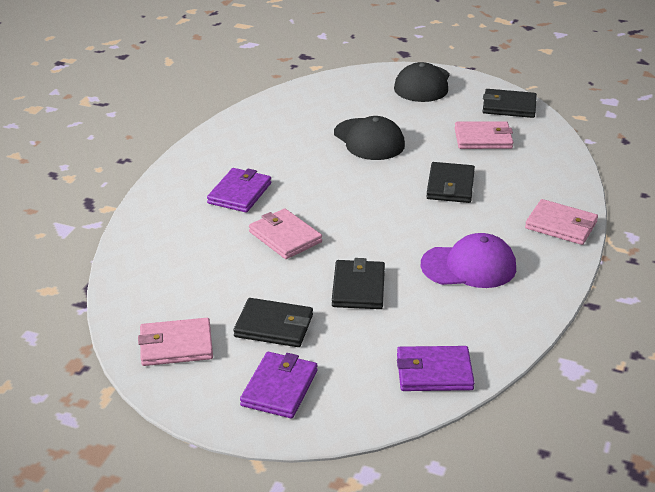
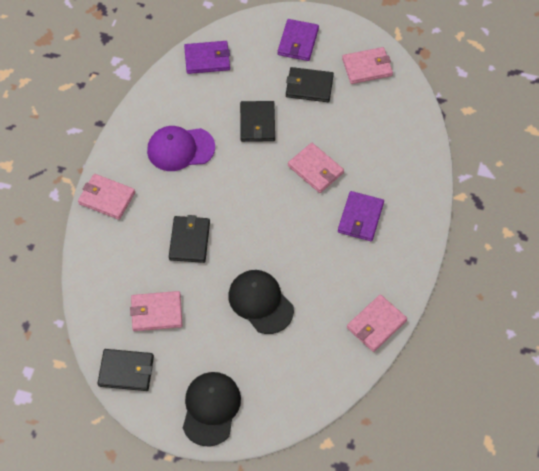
camera: 175 degrees right, 25 degrees up
none -> pink wallet [347,294,407,352]

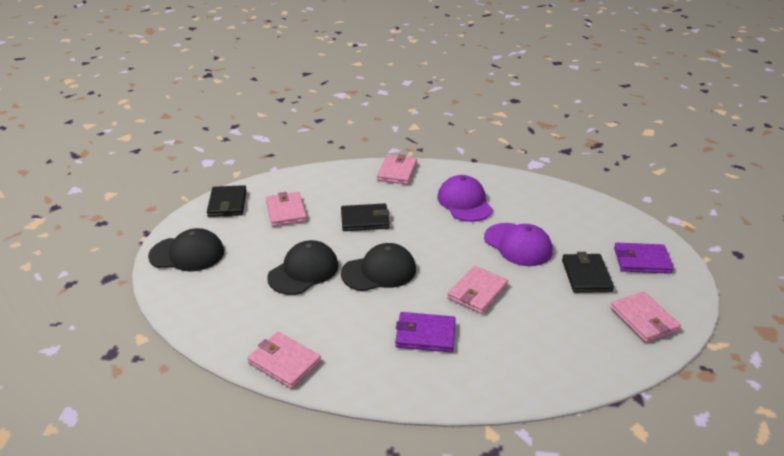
camera: 80 degrees right, 25 degrees down
purple wallet [184,41,230,74] -> none
black wallet [240,101,275,142] -> purple cap [484,223,552,266]
none -> black cap [341,243,416,291]

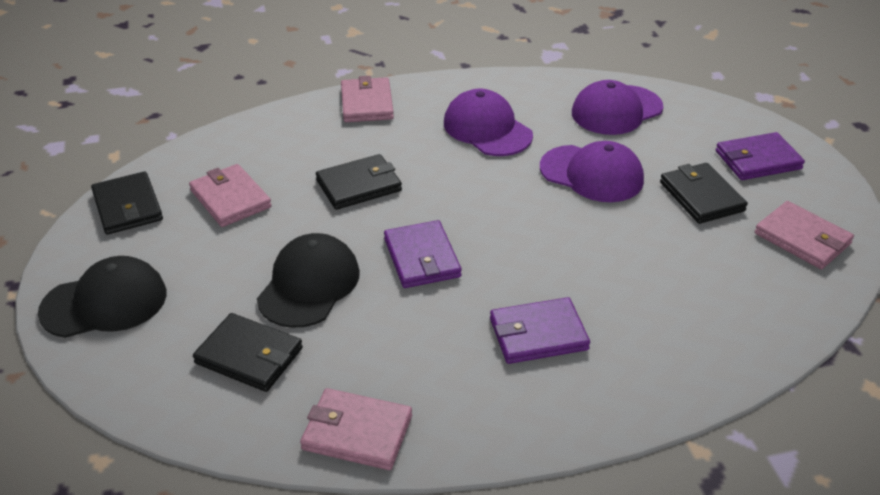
camera: 20 degrees left, 5 degrees up
black cap [341,243,416,291] -> purple wallet [384,220,462,288]
pink wallet [447,266,508,314] -> none
none -> black wallet [193,313,303,392]
none -> purple cap [572,80,663,135]

